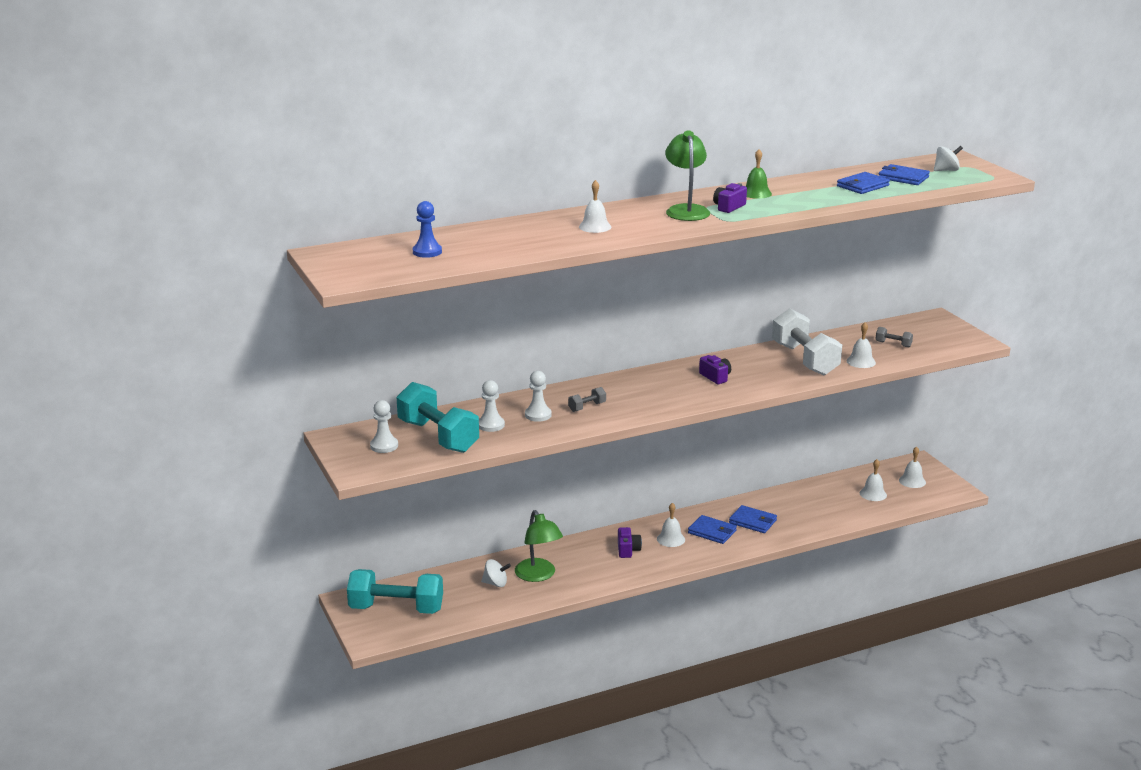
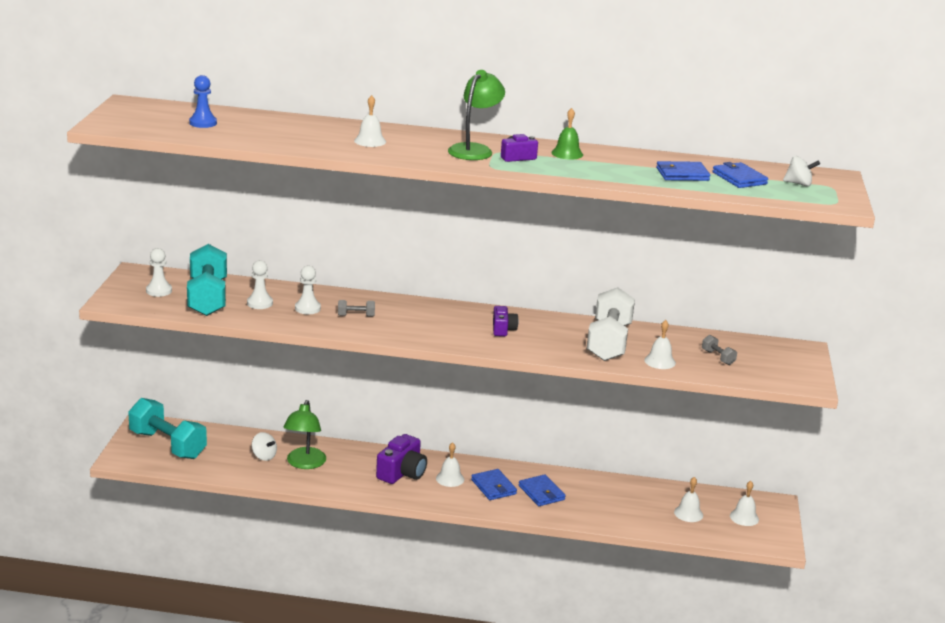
camera: 30 degrees right, 0 degrees up
purple camera [618,527,642,558] -> purple camera [376,434,427,484], size x1.66

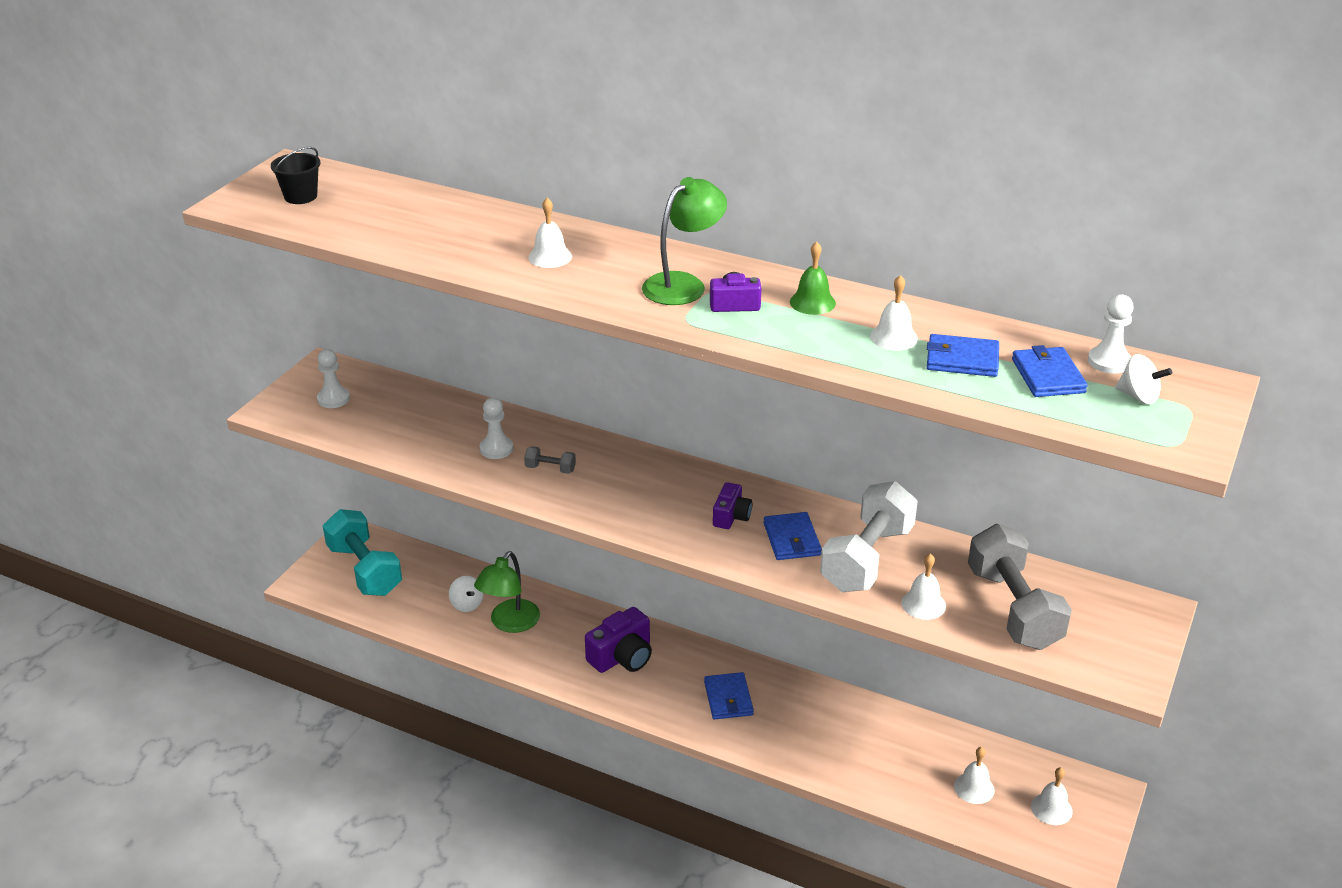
camera: 20 degrees right, 10 degrees up
turquoise dumbbell [187,244,227,316] -> none
blue pawn [189,75,217,128] -> none
white pawn [247,260,273,309] -> white pawn moved to [1088,294,1134,374]
white bell [436,442,464,487] -> white bell moved to [870,275,918,351]
blue wallet [519,474,566,506] -> blue wallet moved to [764,512,822,560]
grey dumbbell [702,335,737,365] -> grey dumbbell [968,524,1072,650], size x2.42
none -> black bucket [271,147,321,204]

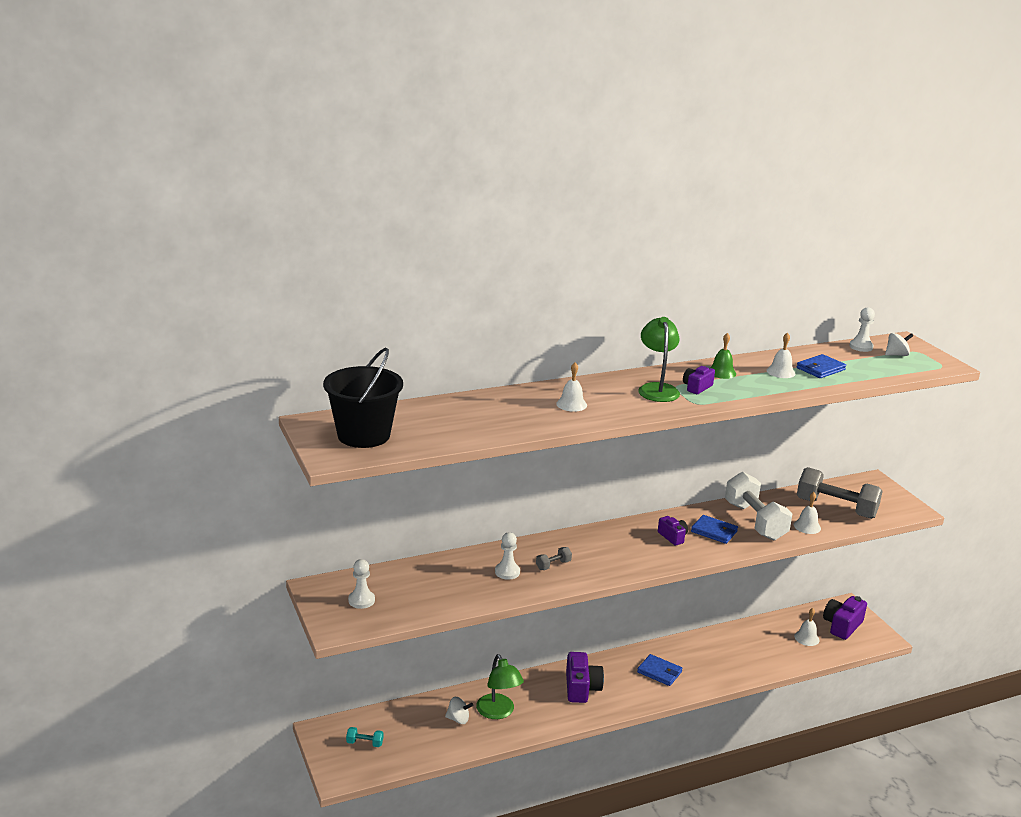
camera: 50 degrees left, 10 degrees down
black bucket [271,147,321,204] -> black bucket [323,348,403,448], size x1.99
turquoise dumbbell [323,509,402,596] -> turquoise dumbbell [346,727,383,747], size x0.41
blue wallet [1012,345,1088,397] -> none
white bell [1031,767,1073,825] -> purple camera [823,596,867,640]

